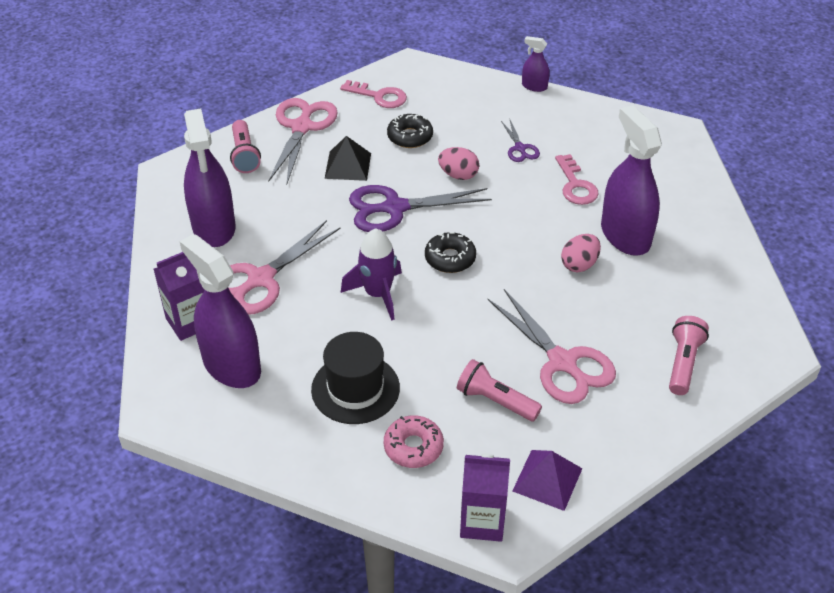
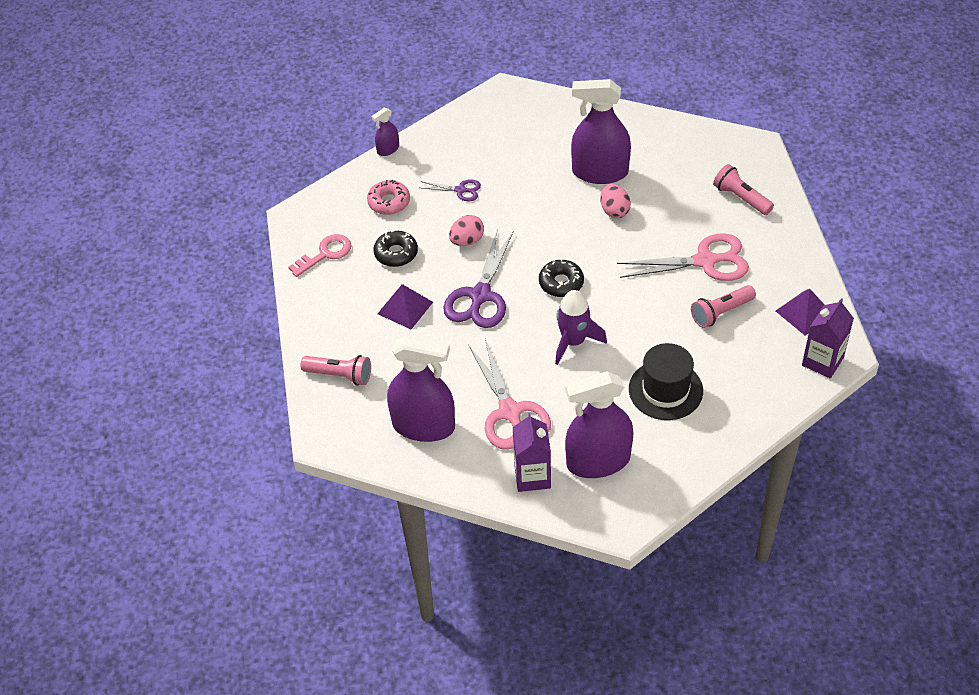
camera: 60 degrees left, 5 degrees up
pink scissors [268,98,338,185] -> none
black pyramid [325,136,371,181] -> purple pyramid [378,284,433,329]
pink donut [384,415,444,468] -> pink donut moved to [367,180,410,215]
pink key [555,154,599,205] -> none

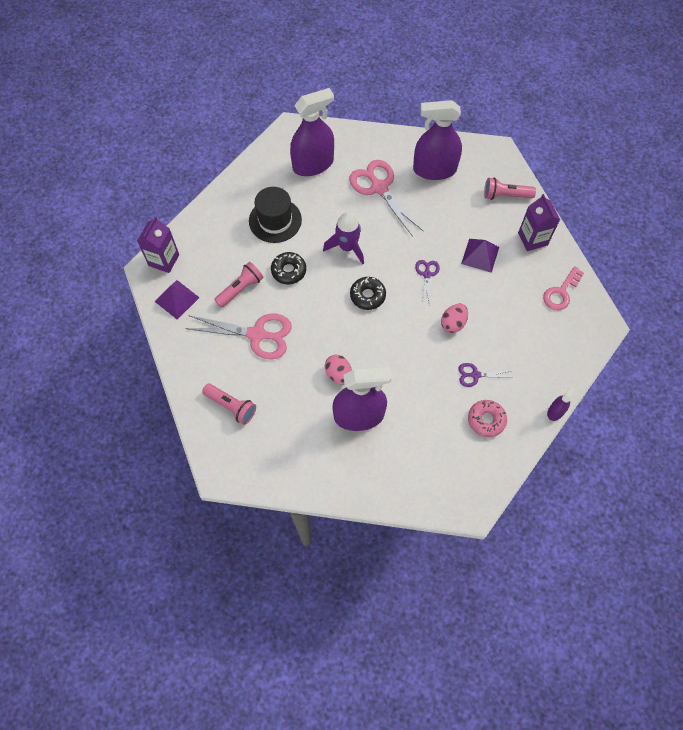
camera: 165 degrees right, 15 degrees up
pink donut [367,180,410,215] -> pink donut moved to [468,400,507,437]
black donut [373,230,418,267] -> black donut moved to [271,252,306,284]
purple scissors [443,231,514,328] -> purple scissors [415,260,440,306], size x0.50
purple carton [513,413,551,492] -> purple carton moved to [518,194,560,251]
pink scissors [617,233,749,281] -> pink scissors turned 150 degrees counterclockwise [185,314,292,359]

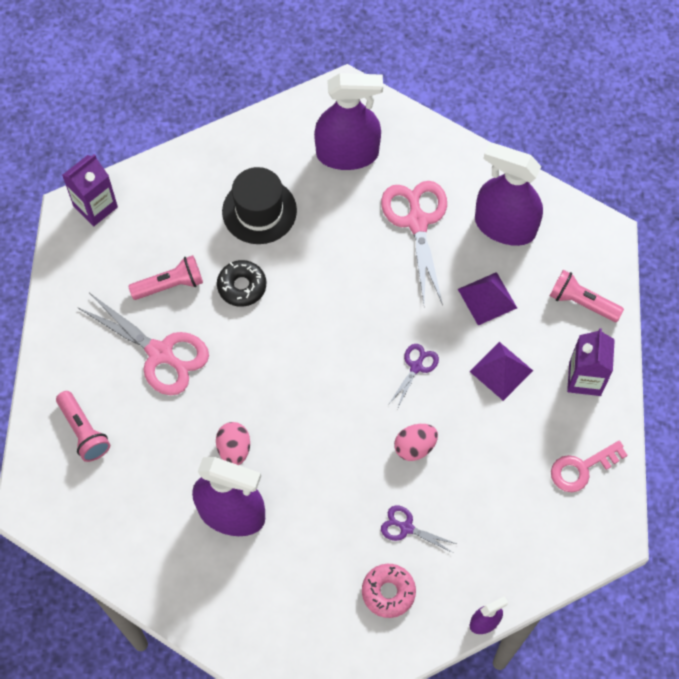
camera: 25 degrees right, 0 degrees up
purple pyramid [154,280,200,320] -> purple pyramid moved to [458,272,517,325]
purple rocket [323,212,364,265] -> none
black donut [350,277,386,310] -> none

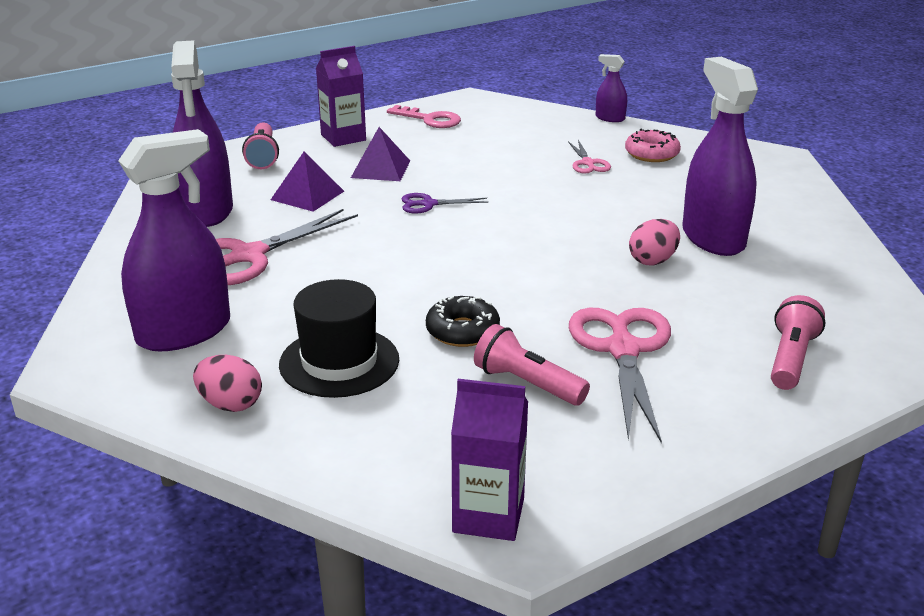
camera: 125 degrees left, 35 degrees down
purple spray bottle [314,73,383,170] -> purple spray bottle turned 90 degrees clockwise [118,129,230,352]
purple scissors [381,506,456,553] -> pink scissors [568,140,611,174]
pink egg [394,424,438,461] -> pink egg moved to [193,355,262,412]

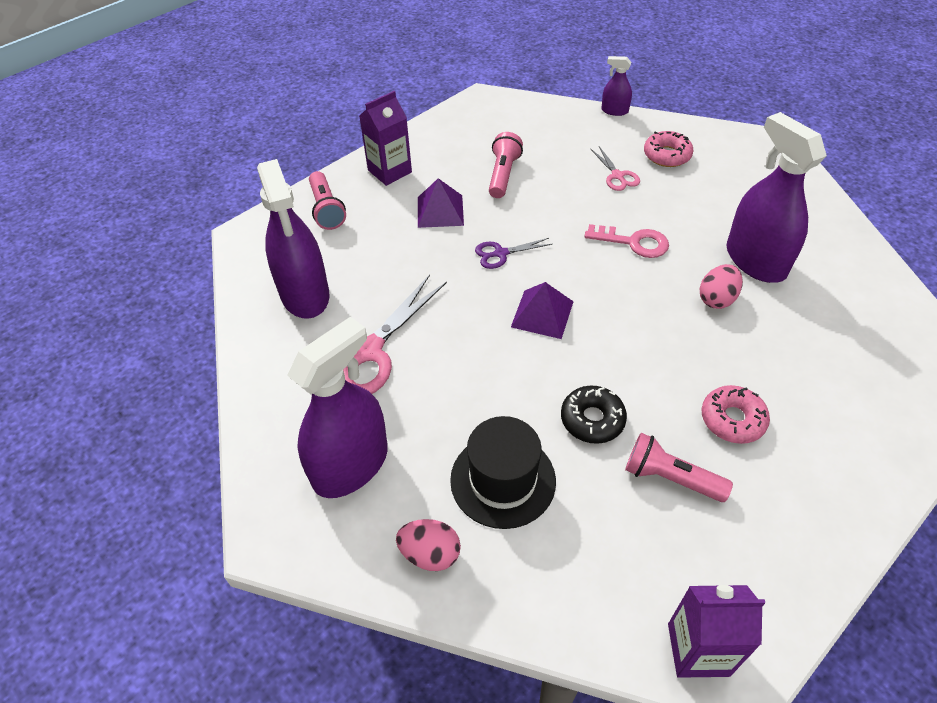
camera: 10 degrees left, 20 degrees up
purple pyramid [271,152,344,212] -> purple pyramid moved to [511,282,574,339]
pink key [387,105,461,128] -> pink key moved to [584,224,669,258]
pink scissors [569,308,671,443] -> pink donut [702,385,770,444]
pink flashlight [771,295,825,390] -> pink flashlight moved to [489,132,523,198]

